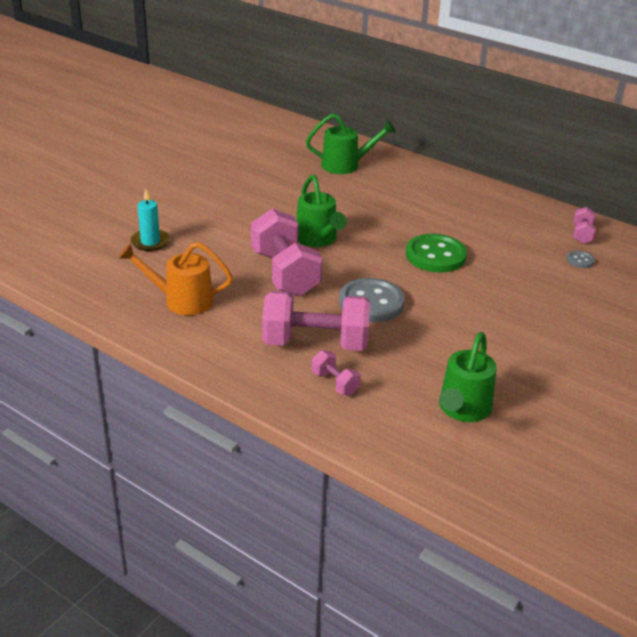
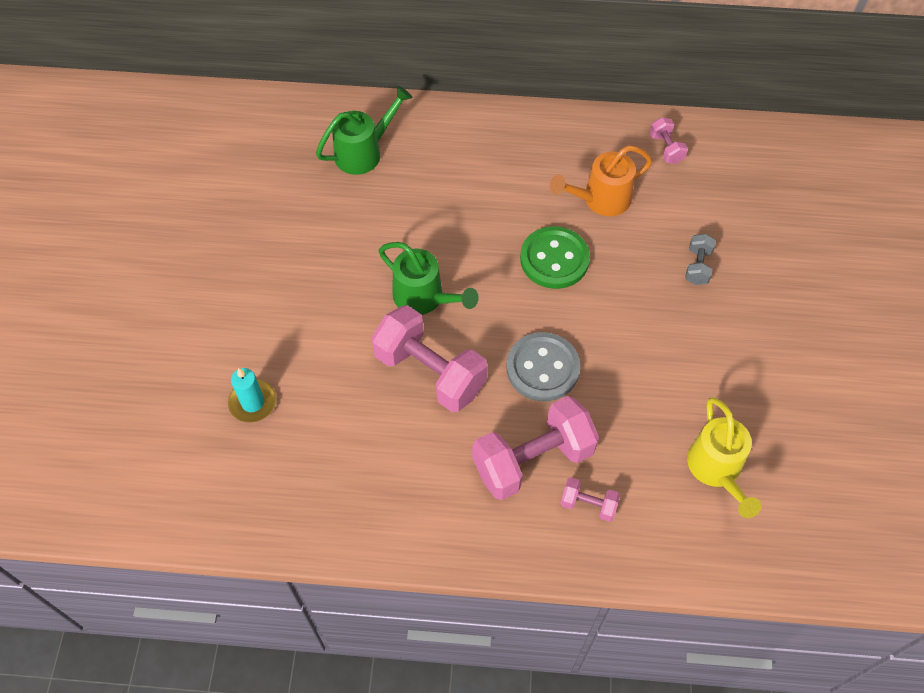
camera: 30 degrees left, 25 degrees up
orange watering can [119,242,233,315] -> orange watering can moved to [550,146,653,216]
green watering can [439,332,497,422] -> yellow watering can [687,398,761,518]
grey button [567,251,595,268] -> none
none -> grey dumbbell [685,234,716,285]

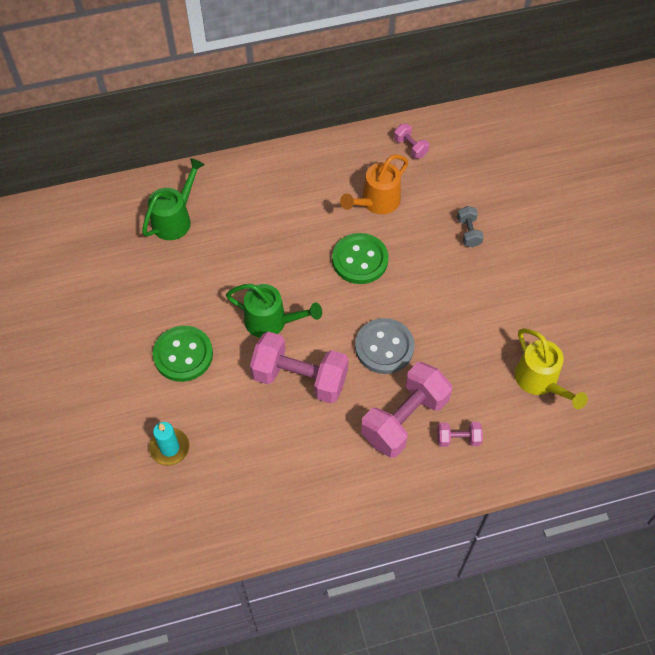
camera: 20 degrees left, 0 degrees up
none -> green button [153,326,213,382]

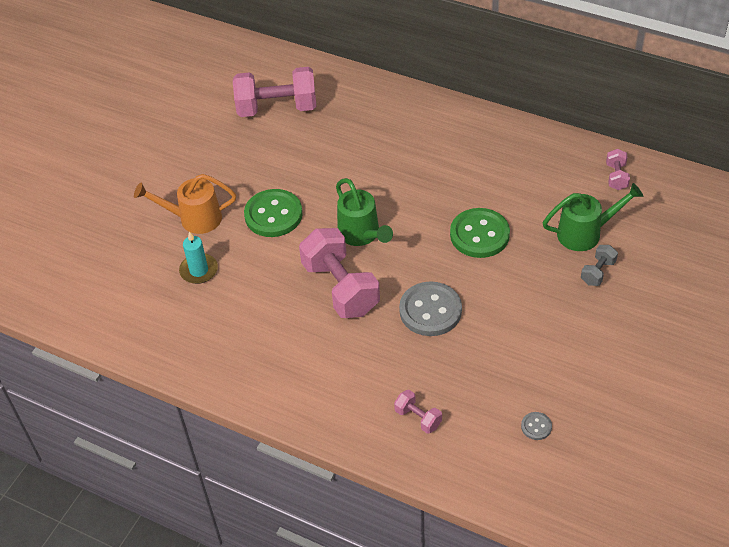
camera: 45 degrees right, 10 degrees down
green watering can [142,158,205,240] -> green watering can moved to [543,183,643,251]
orange watering can [340,154,408,214] -> orange watering can moved to [134,174,236,234]
pink dumbbell [361,362,452,458] -> pink dumbbell moved to [233,67,317,117]
yellow watering can [515,328,588,409] -> grey button [521,412,552,440]

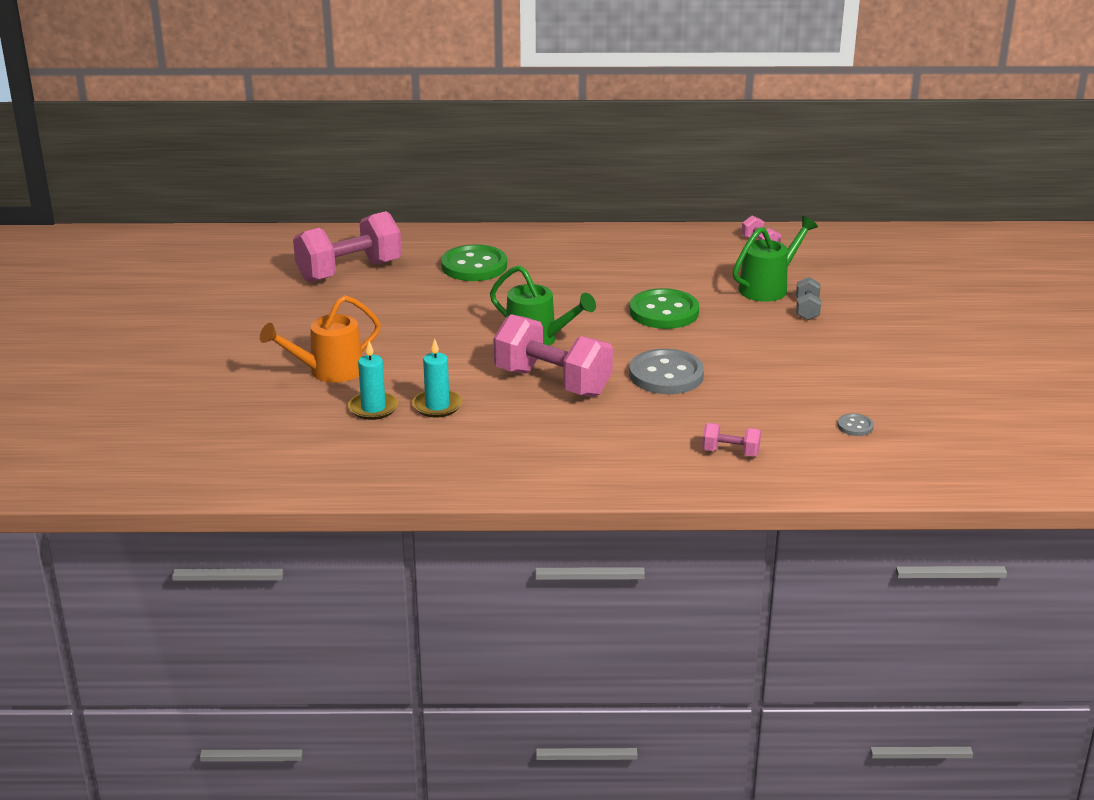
camera: 30 degrees left, 20 degrees down
green button [244,189,303,237] -> green button moved to [441,244,507,281]
none -> turquoise candle [412,339,462,417]

